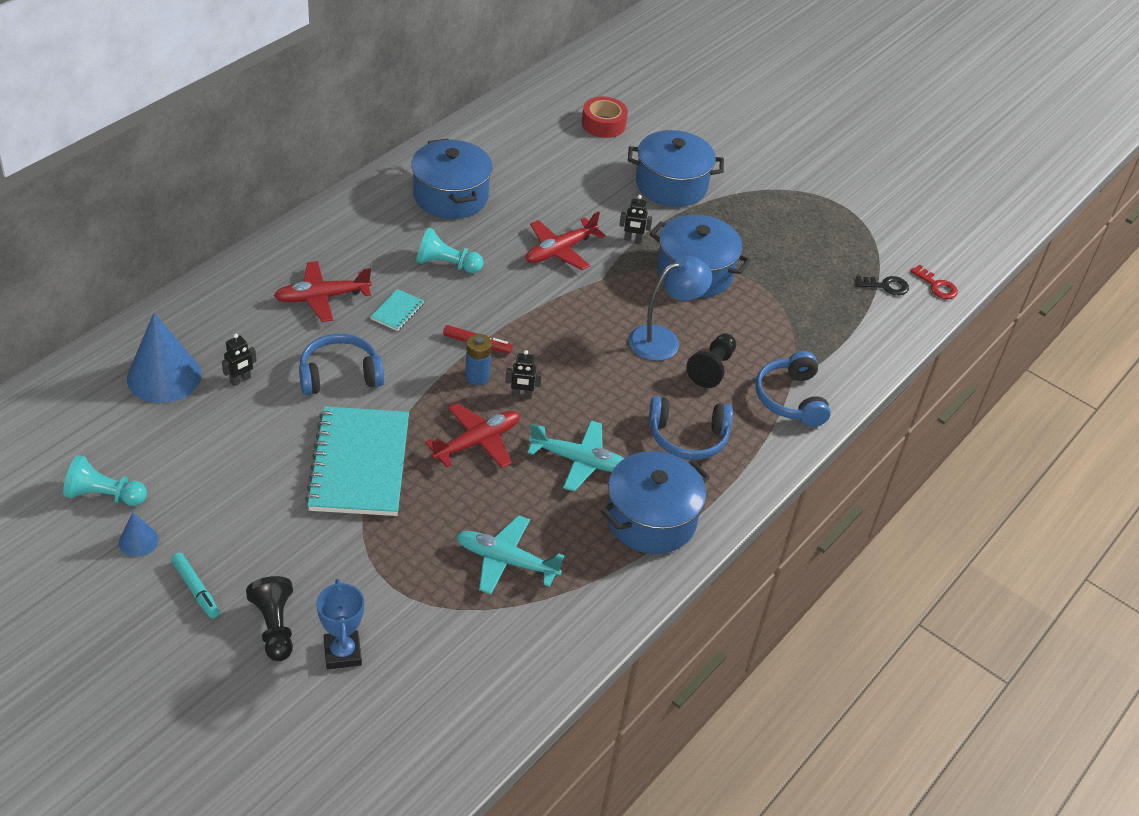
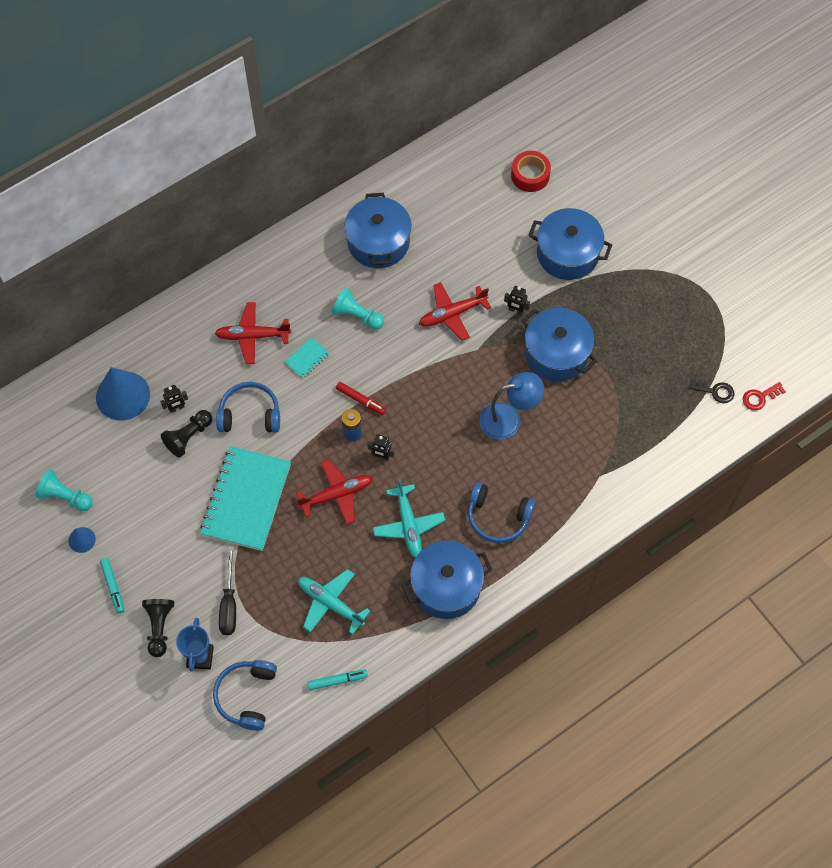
camera: 20 degrees right, 20 degrees up
turquoise plane [527,421,625,492] -> turquoise plane turned 45 degrees clockwise [373,479,445,558]
black pawn [686,333,736,388] -> black pawn moved to [161,410,213,457]
blue headphones [755,351,831,427] -> blue headphones moved to [213,660,277,731]
red key [910,264,958,299] -> red key turned 90 degrees clockwise [743,382,786,411]
none -> black screwdriver [219,547,236,635]
none -> turquoise marker [307,669,368,690]

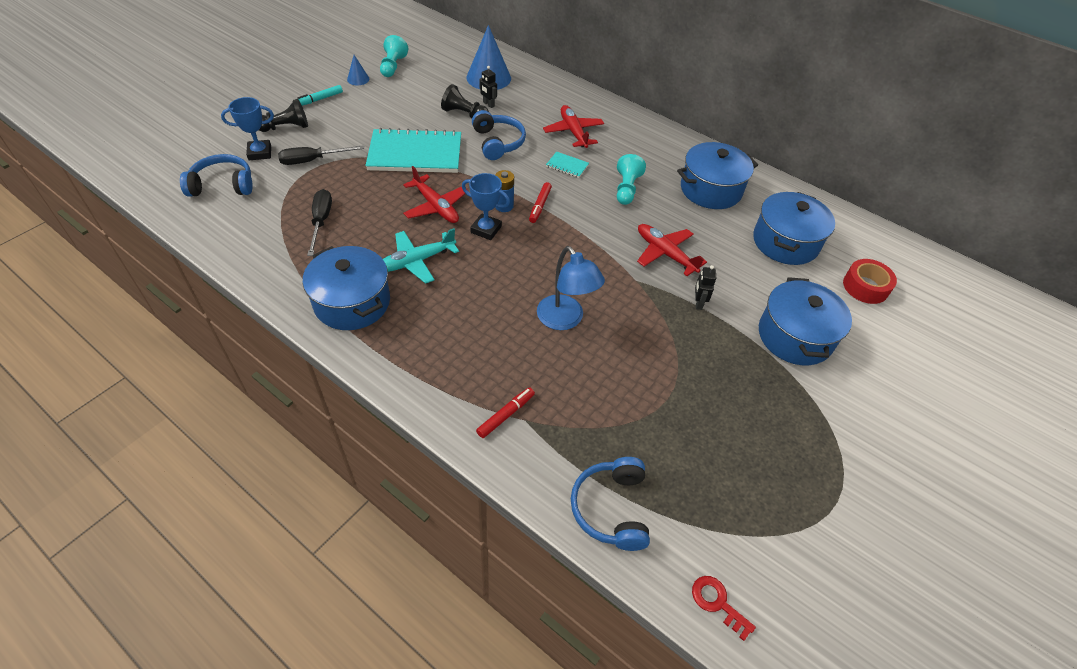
camera: 70 degrees right, 15 degrees down
turquoise plane [298,569,370,634] -> black screwdriver [307,189,332,256]
turquoise marker [307,669,368,690] -> none
black robot [368,434,395,461] -> blue trophy [462,173,510,240]
blue headphones [468,482,535,543] -> blue headphones moved to [571,457,650,551]
blue pot [522,308,597,381] -> blue pot moved to [753,192,835,265]
black key [690,378,734,403] -> none
none -> red marker [476,387,535,438]

